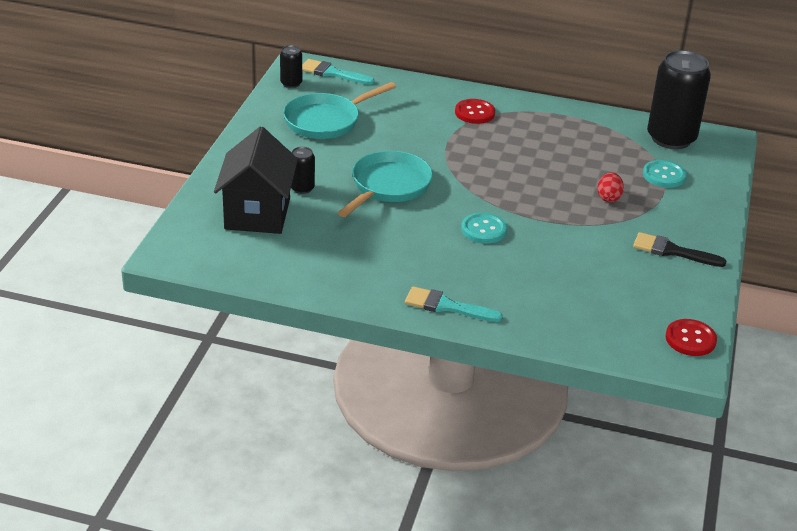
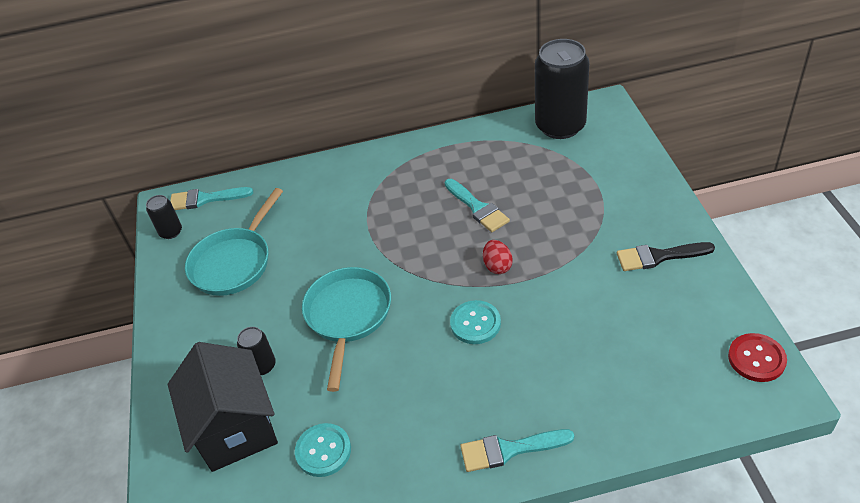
camera: 20 degrees left, 10 degrees up
red button [455,99,495,124] -> none
red egg [597,172,624,202] -> red egg moved to [483,240,513,274]
turquoise button [643,160,687,188] -> turquoise button moved to [295,423,351,477]
none -> turquoise brush [445,179,510,232]

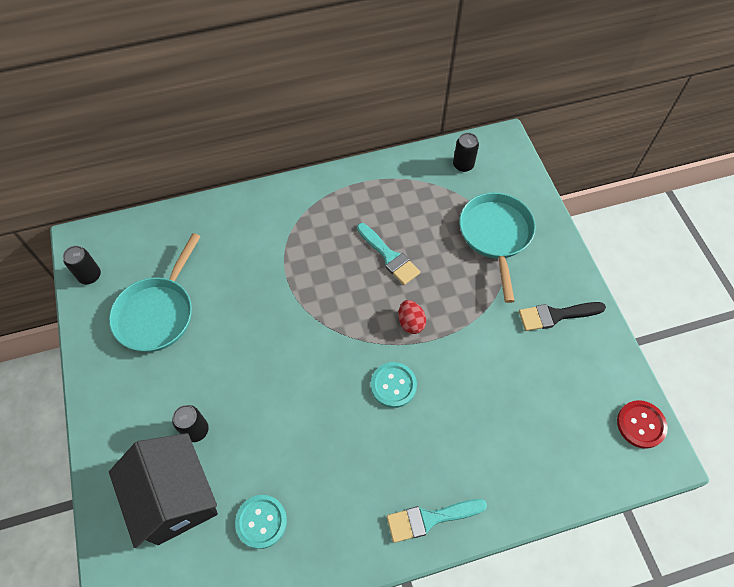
camera: 10 degrees left, 15 degrees up
turquoise brush [170,187,253,210] -> none
turquoise pan [302,267,391,392] -> turquoise pan moved to [459,193,536,303]
black can [535,39,590,139] -> black can [453,133,479,172], size x0.45

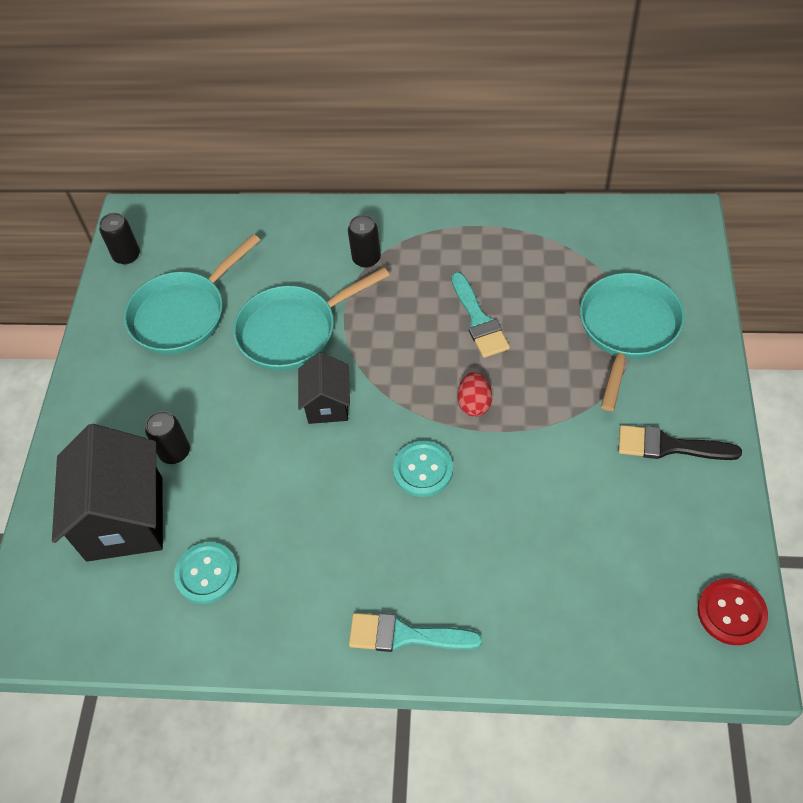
camera: 25 degrees right, 5 degrees down
black can [453,133,479,172] -> black can moved to [348,215,381,268]
none -> turquoise pan [233,267,390,371]
none -> black house [298,352,350,424]

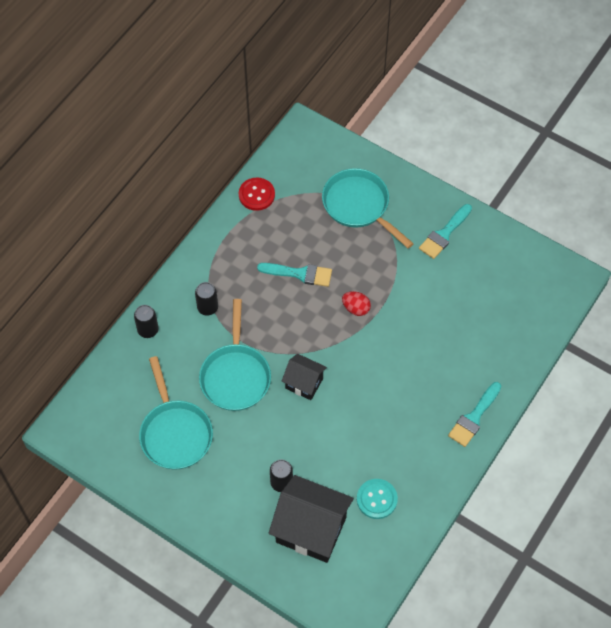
camera: 65 degrees left, 5 degrees up
black can [99,213,140,265] -> black can moved to [134,305,159,338]
turquoise button [393,441,453,497] -> none
black brush [618,425,742,460] -> turquoise brush [419,204,472,259]
red button [697,579,768,645] -> red button moved to [239,177,275,211]

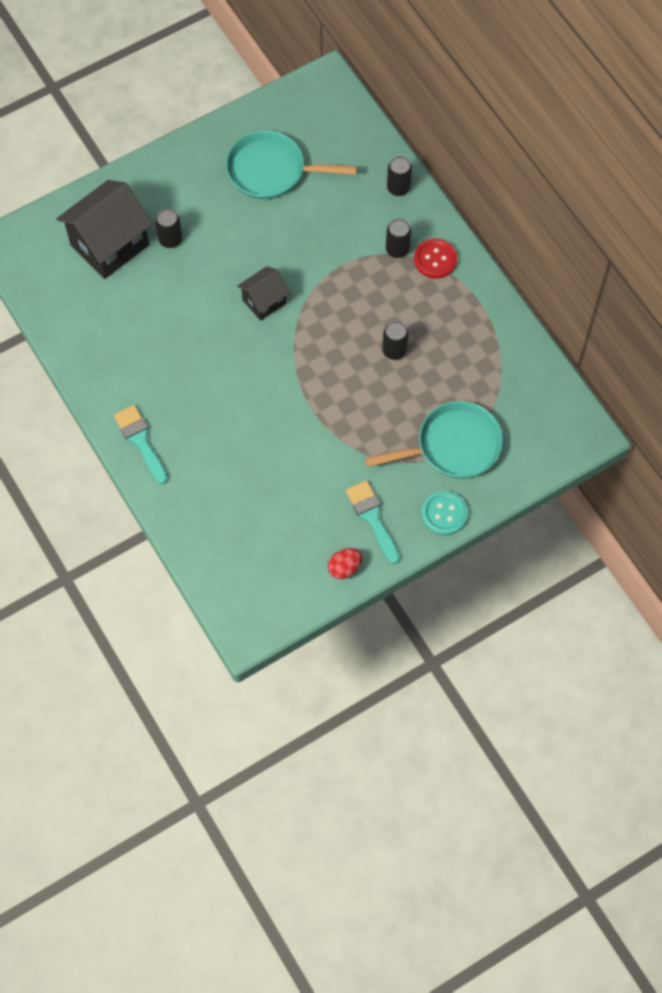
camera: 115 degrees right, 5 degrees up
turquoise pan [199,299,271,411] -> none
red button [239,177,275,211] -> red button moved to [414,238,457,279]
turquoise brush [257,263,332,287] -> black can [382,321,409,360]
red egg [342,291,371,316] -> red egg moved to [328,548,362,579]
turquoise button [357,479,398,519] -> turquoise button moved to [421,491,468,535]

